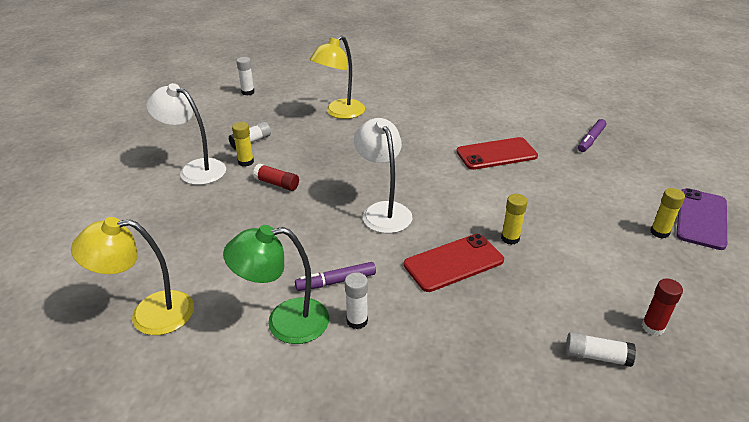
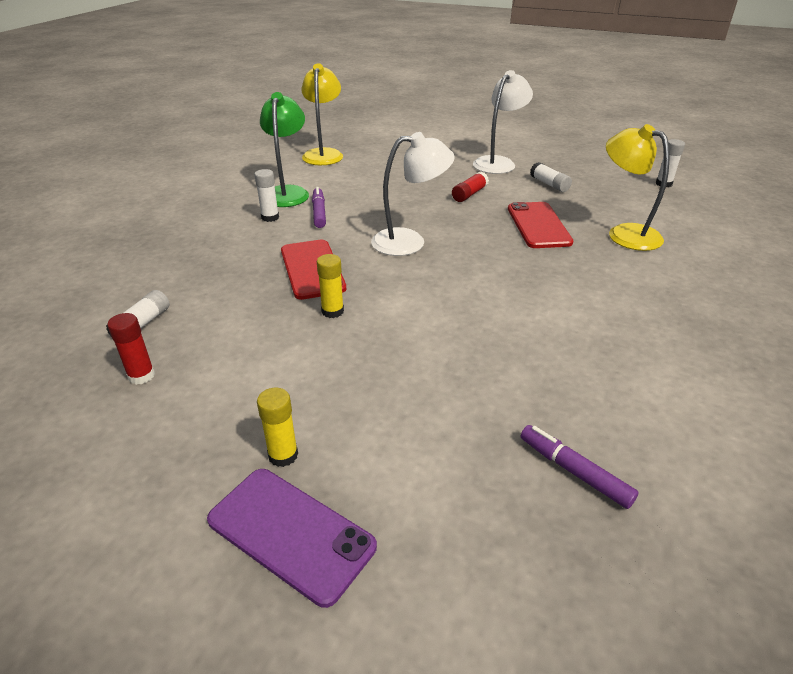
camera: 100 degrees right, 0 degrees up
yellow glue stick [232,122,254,167] -> none
red phone [456,137,538,170] -> red phone moved to [508,202,573,248]

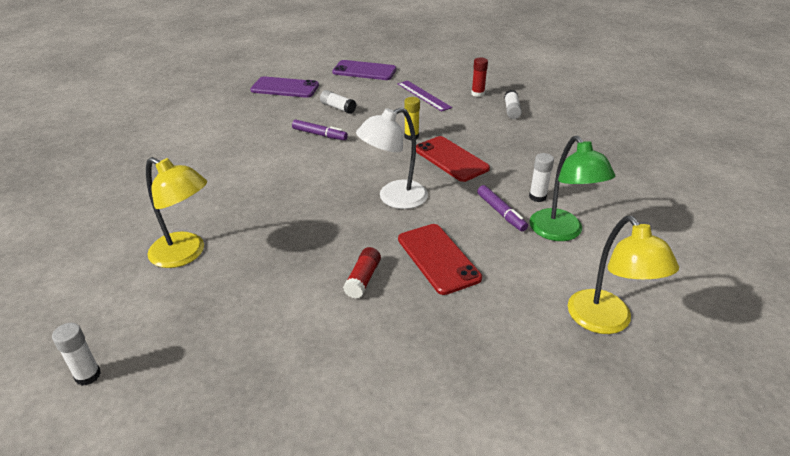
camera: 160 degrees right, 0 degrees up
yellow glue stick [257,388,298,467] -> none
white lamp [473,70,533,174] -> none
red phone [508,202,573,248] -> red phone moved to [398,224,482,295]
purple marker [521,425,639,509] -> purple marker moved to [292,119,348,140]
white glue stick [530,162,572,192] -> white glue stick moved to [320,90,357,114]
none -> purple phone [251,76,319,98]
none -> purple ruler [398,80,452,111]

